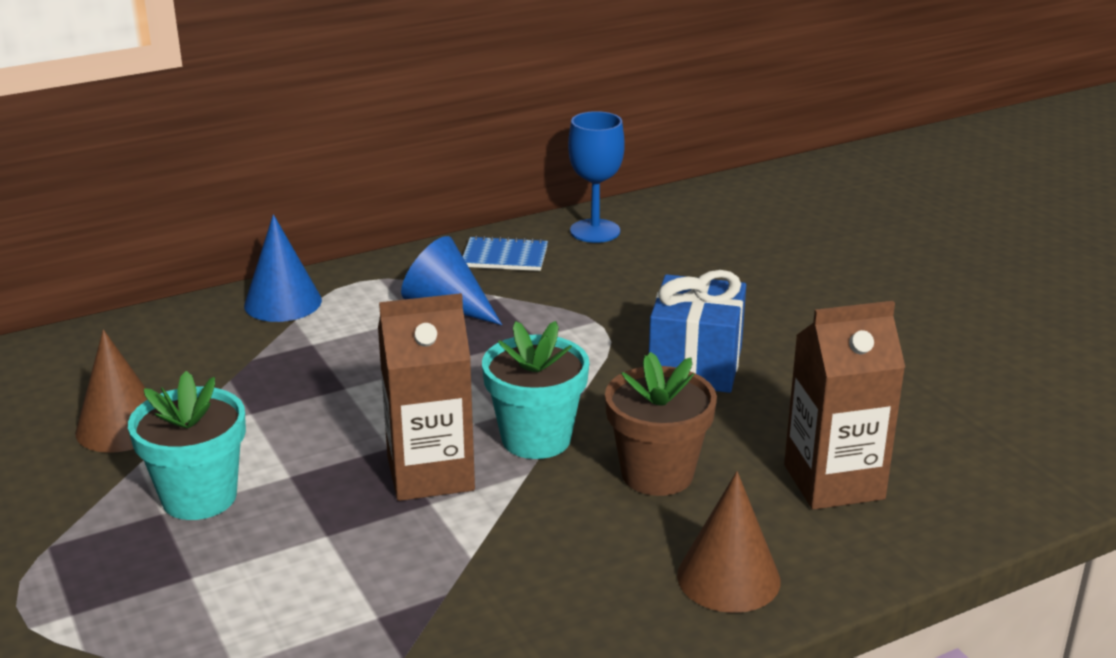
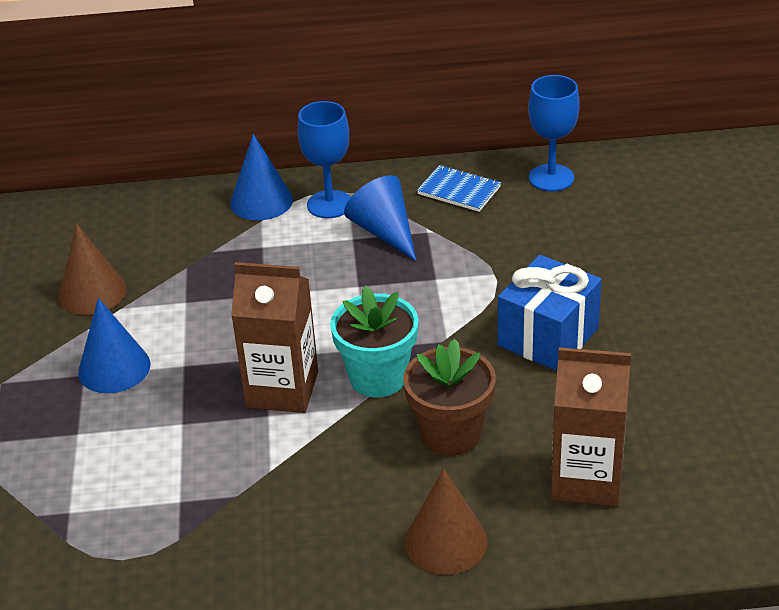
camera: 25 degrees right, 10 degrees up
turquoise flower pot [128,371,246,520] -> blue cone [78,298,151,393]
none -> blue goblet [298,101,351,218]

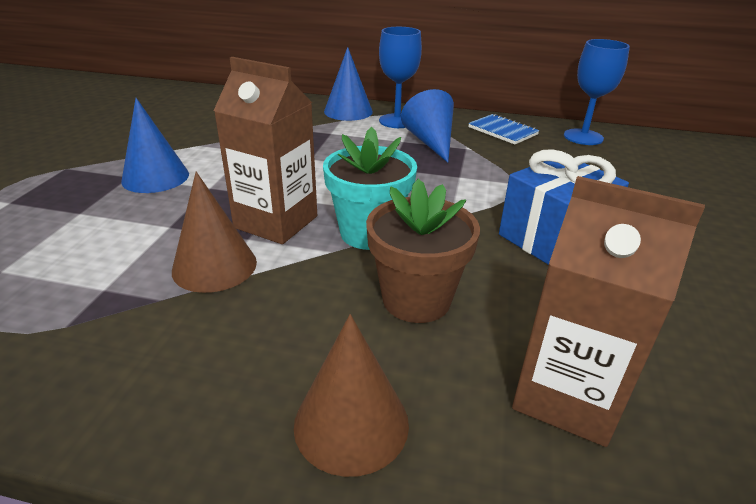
camera: 15 degrees right, 5 degrees down
brown cone [59,224,127,315] -> brown cone moved to [172,172,257,293]

